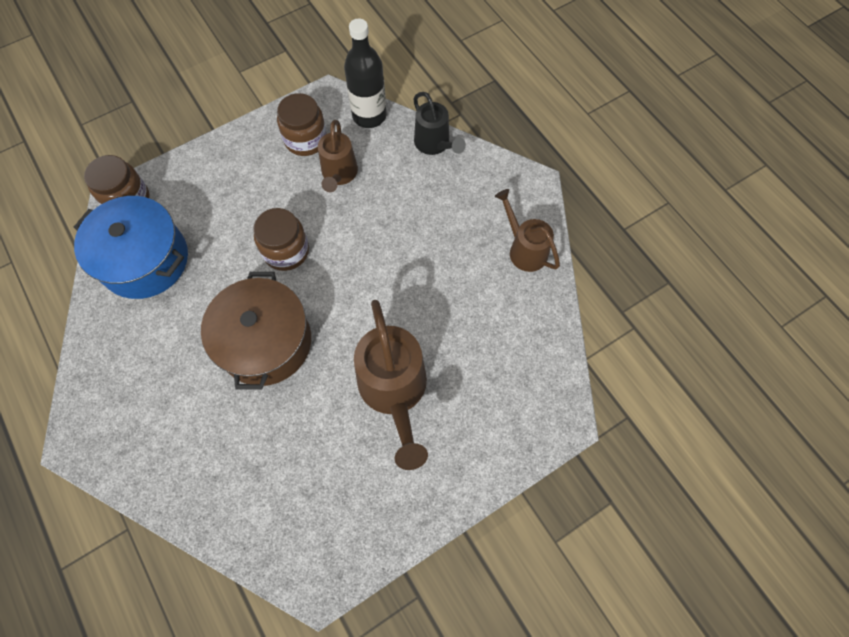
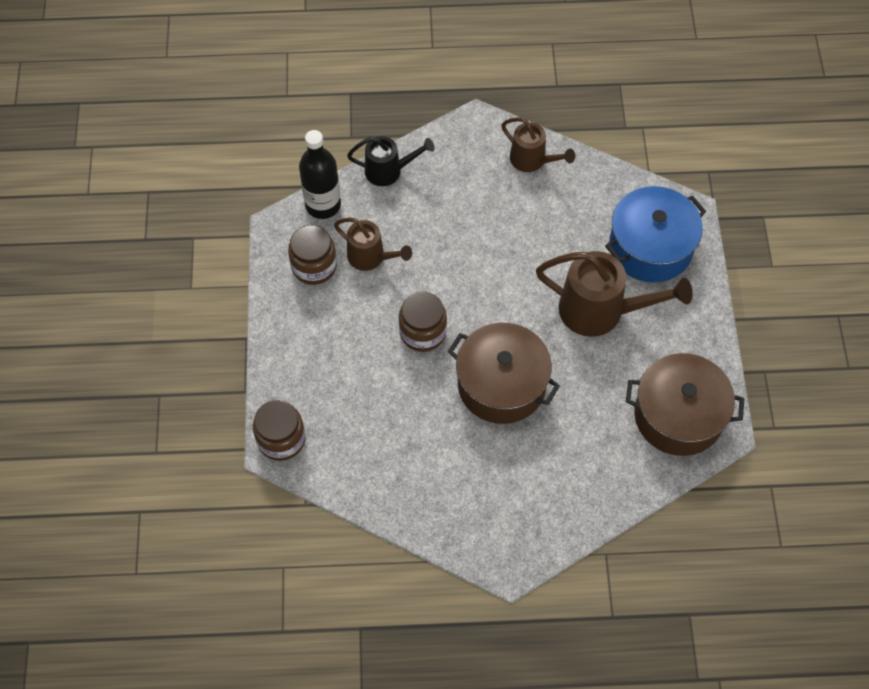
camera: 60 degrees left, 5 degrees down
blue pot [74,196,188,299] -> blue pot moved to [605,186,706,282]
brown watering can [495,189,560,272] -> brown watering can turned 135 degrees counterclockwise [501,117,575,172]
none -> brown pot [626,353,745,456]

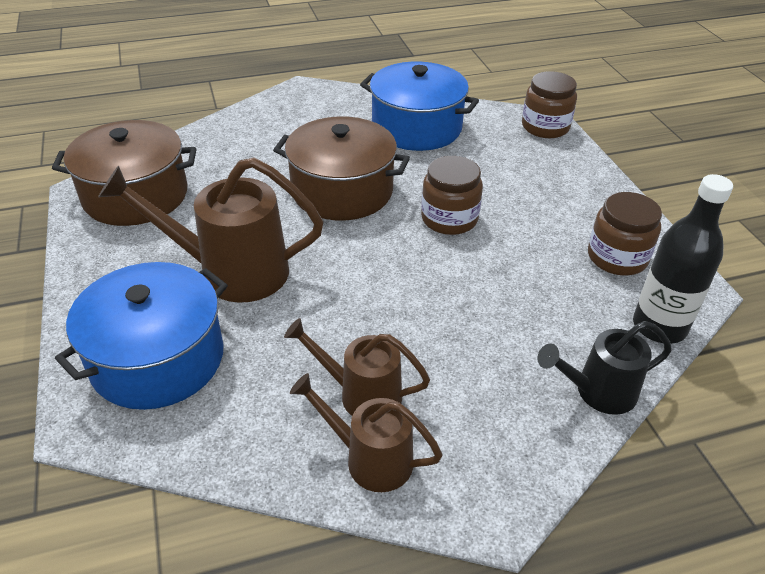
camera: 165 degrees right, 20 degrees down
brown watering can [334,217,412,271] -> brown watering can moved to [284,318,430,416]
none -> blue pot [360,62,479,151]

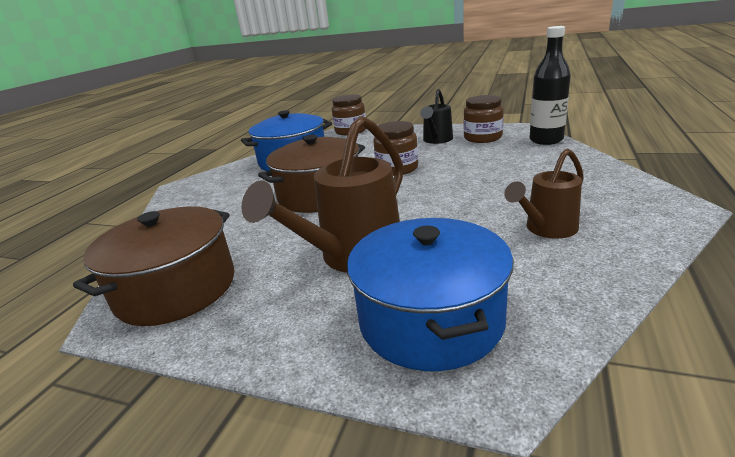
camera: 50 degrees left, 15 degrees down
brown watering can [290,373,443,492] -> none
black watering can [537,321,672,415] -> black watering can moved to [420,89,453,144]

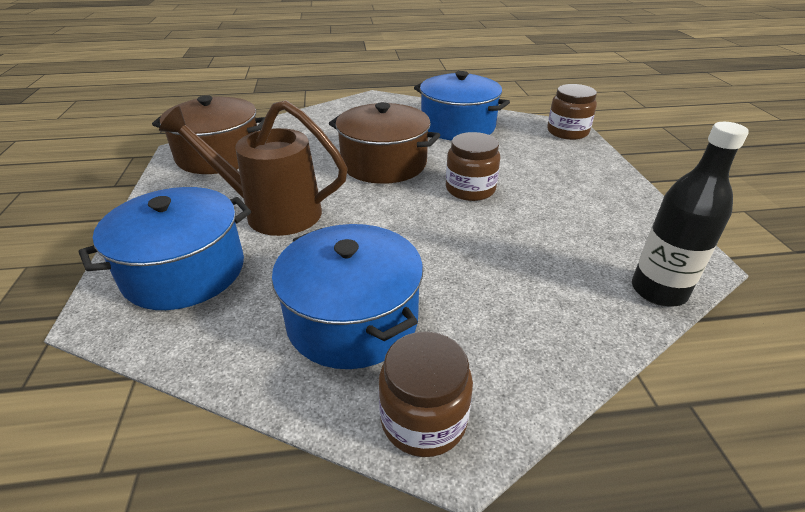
camera: 60 degrees right, 10 degrees up
black watering can [420,89,453,144] -> none
brown jar [464,95,504,143] -> brown jar moved to [379,331,473,457]
brown watering can [504,149,584,239] -> blue pot [272,224,423,369]

